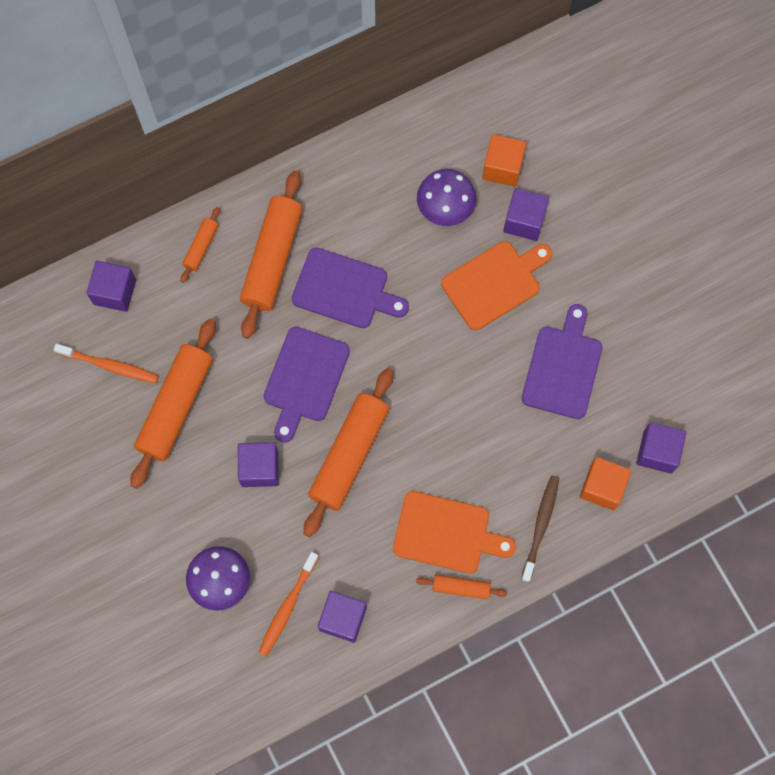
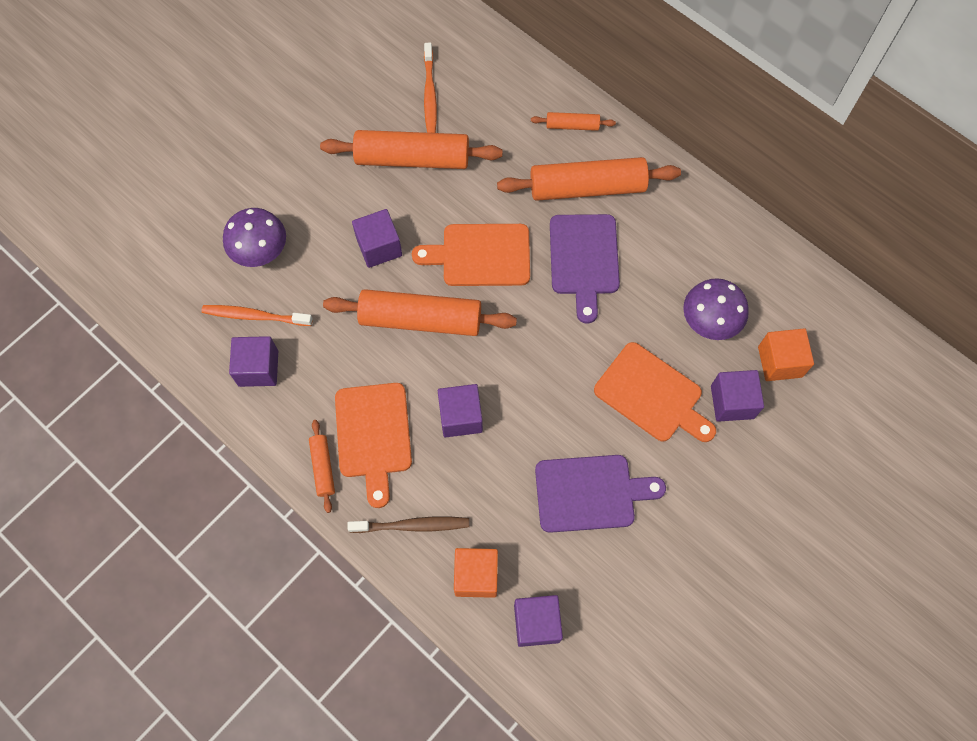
camera: 70 degrees right, 5 degrees down
purple cube [86,261,136,312] -> purple cube moved to [438,384,483,438]
purple cutting board [264,327,350,443] -> orange cutting board [412,224,530,286]

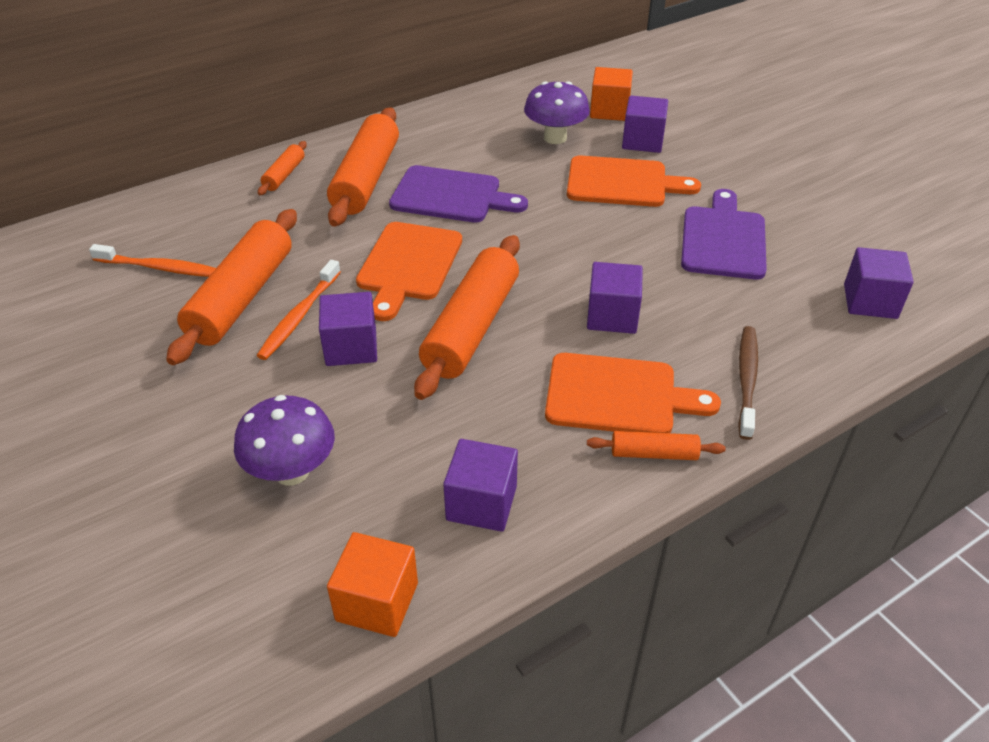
camera: 75 degrees left, 25 degrees down
orange toothbrush [201,305,313,326] -> orange toothbrush moved to [257,260,341,360]
orange cube [454,548,498,598] -> orange cube moved to [327,532,418,637]
orange cutting board [594,342,716,442] -> orange cutting board turned 45 degrees clockwise [567,155,701,207]

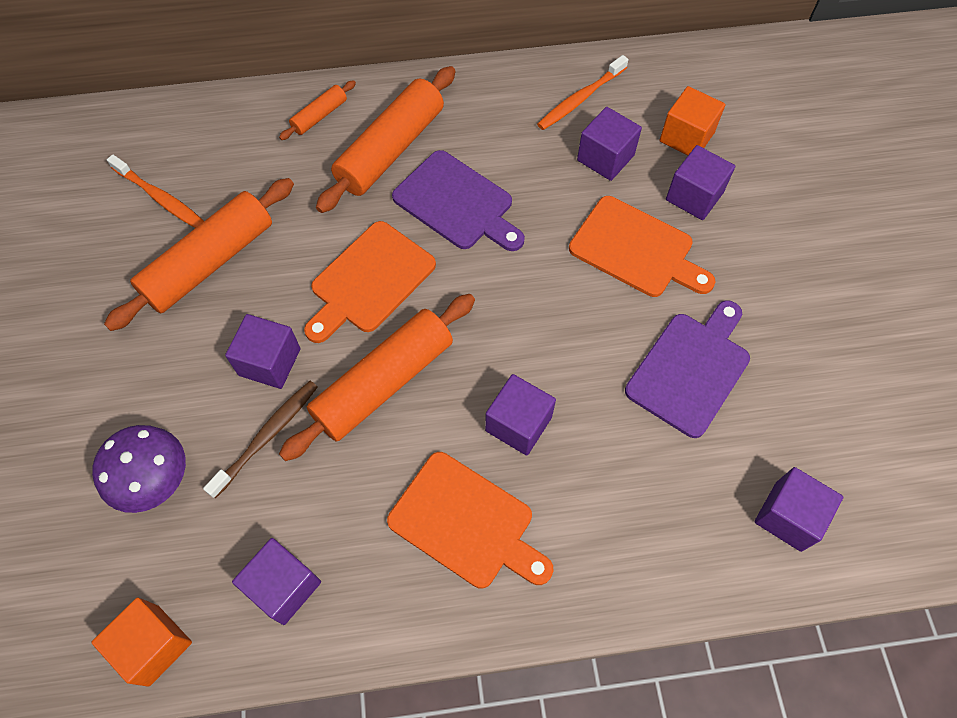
camera: 25 degrees right, 20 degrees up
orange toothbrush [257,260,341,360] -> orange toothbrush moved to [537,55,628,130]
purple mushroom [524,81,590,144] -> purple cube [577,107,642,181]
orange rolling pin [587,431,726,460] -> none
brown toothbrush [738,326,758,440] -> brown toothbrush moved to [203,381,318,499]

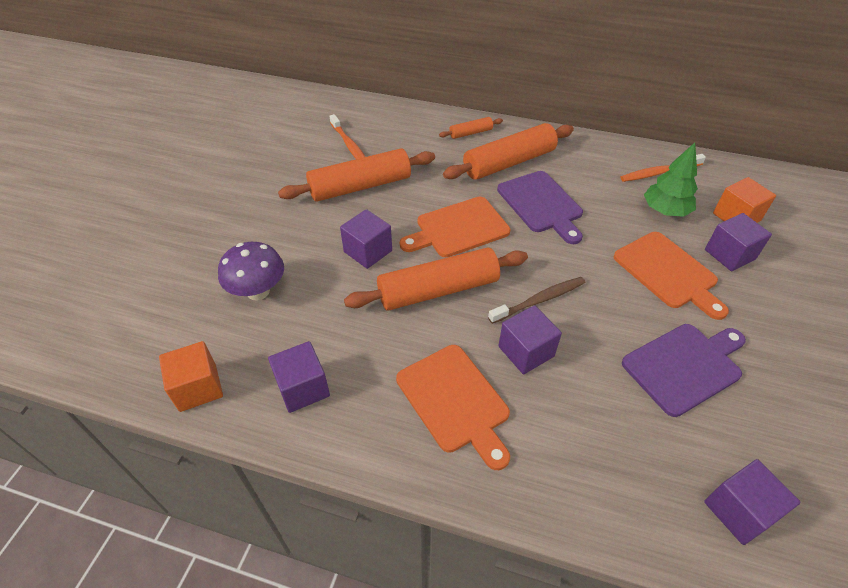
camera: 25 degrees right, 15 degrees down
brown toothbrush [203,381,318,499] -> brown toothbrush moved to [488,277,586,324]
purple cube [577,107,642,181] -> green tree [644,143,698,217]

